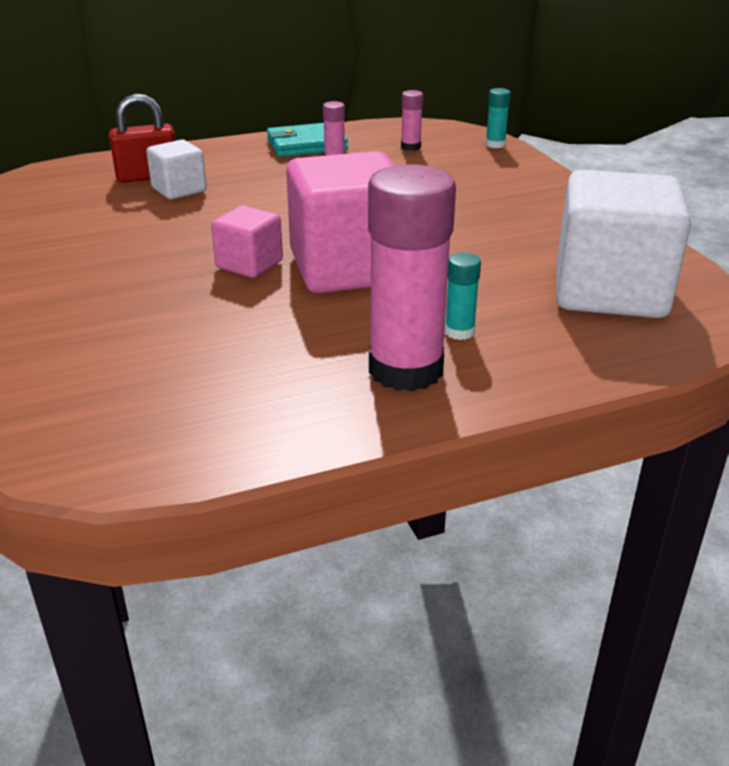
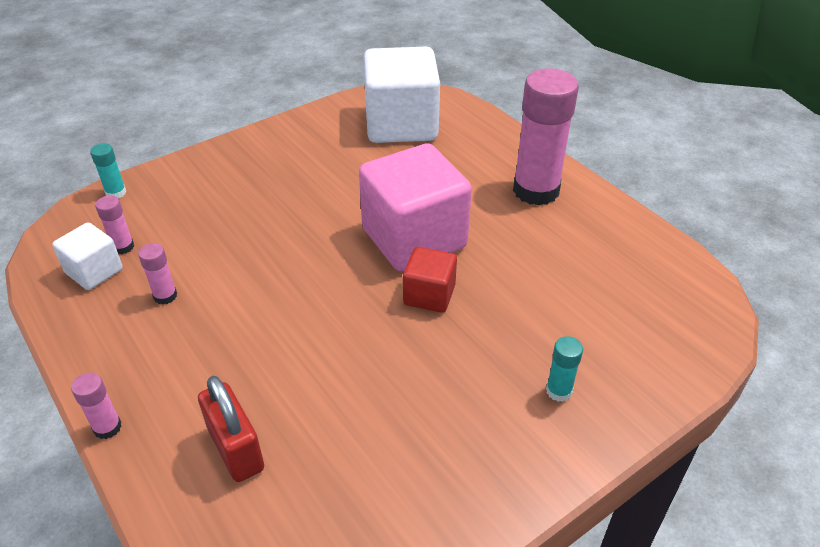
camera: 105 degrees left, 10 degrees up
white cube [146,140,207,199] -> white cube moved to [52,222,123,290]
pink cube [211,205,283,278] -> red cube [403,247,457,313]
turquoise wallet [267,123,348,157] -> none
turquoise glue stick [444,253,481,340] -> turquoise glue stick moved to [546,336,583,402]
none -> pink glue stick [71,373,122,439]

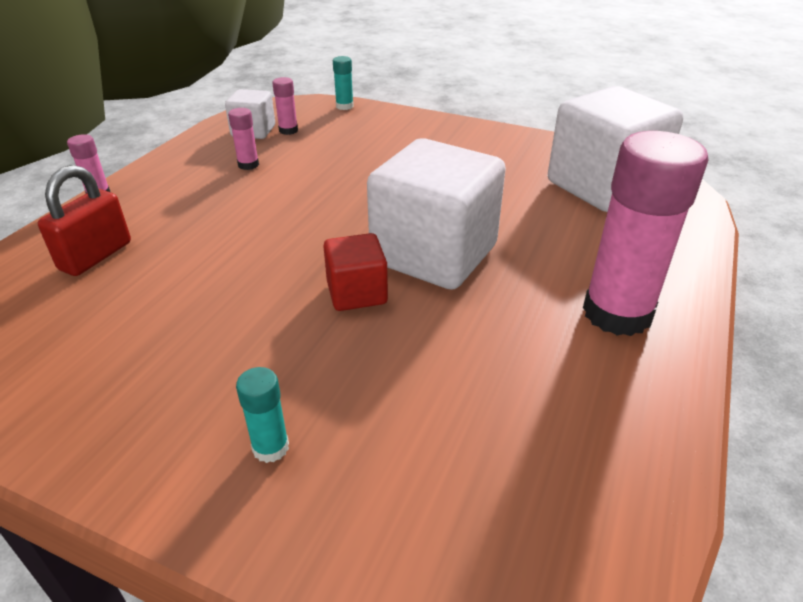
camera: 60 degrees right, 5 degrees down
pink cube [359,144,472,271] -> white cube [367,138,506,290]

